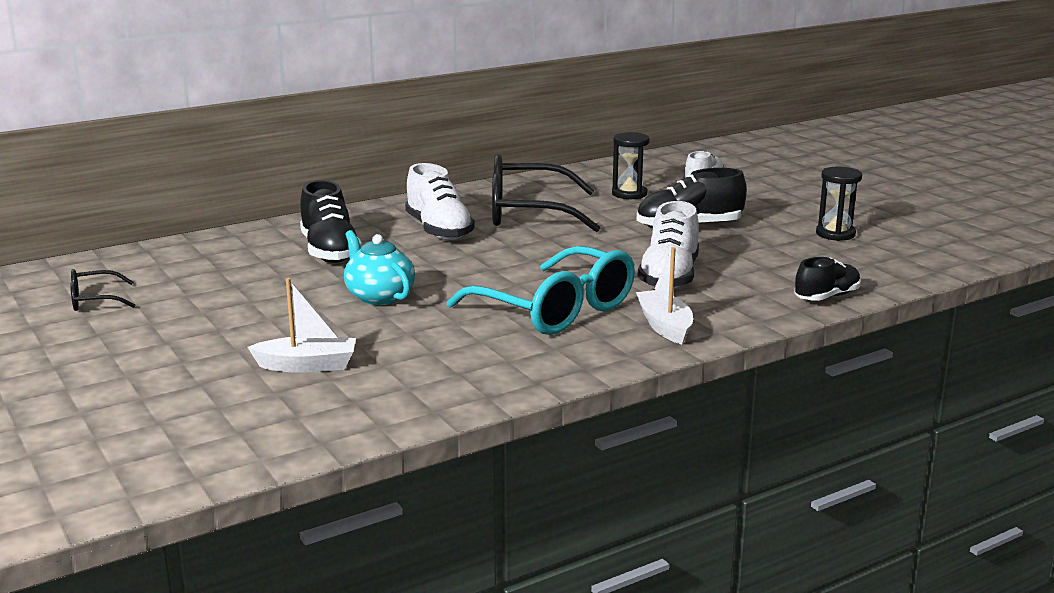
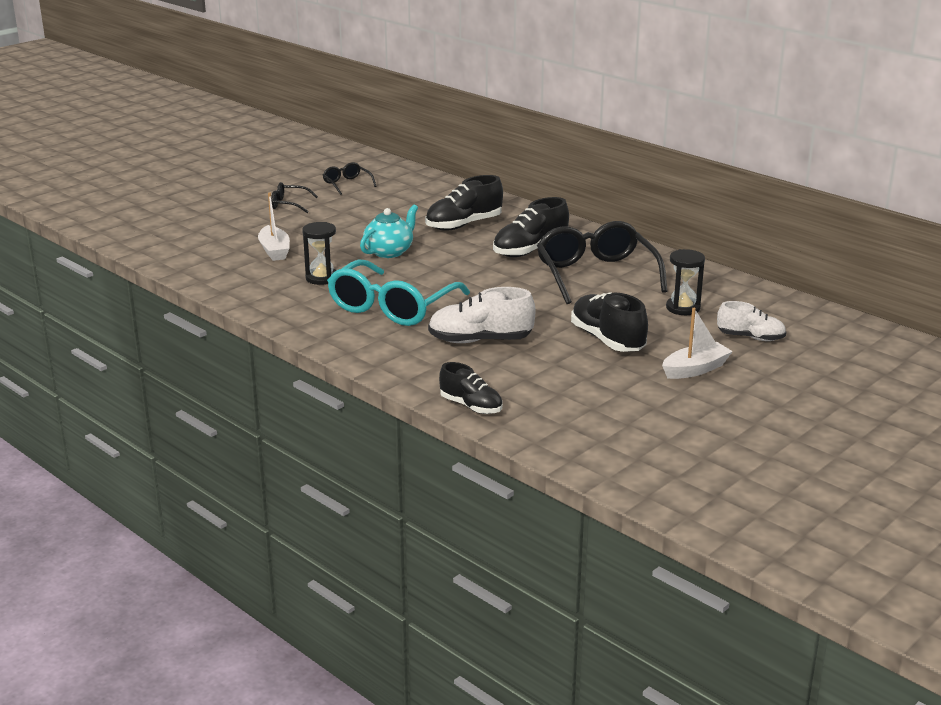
camera: 75 degrees right, 5 degrees up
white shoe [405,163,475,240] -> black shoe [493,197,569,257]
white boat [636,247,693,344] -> white boat moved to [662,308,733,379]
black hourglass [816,167,862,241] -> black hourglass moved to [302,222,336,285]
none -> black glasses [271,182,318,213]

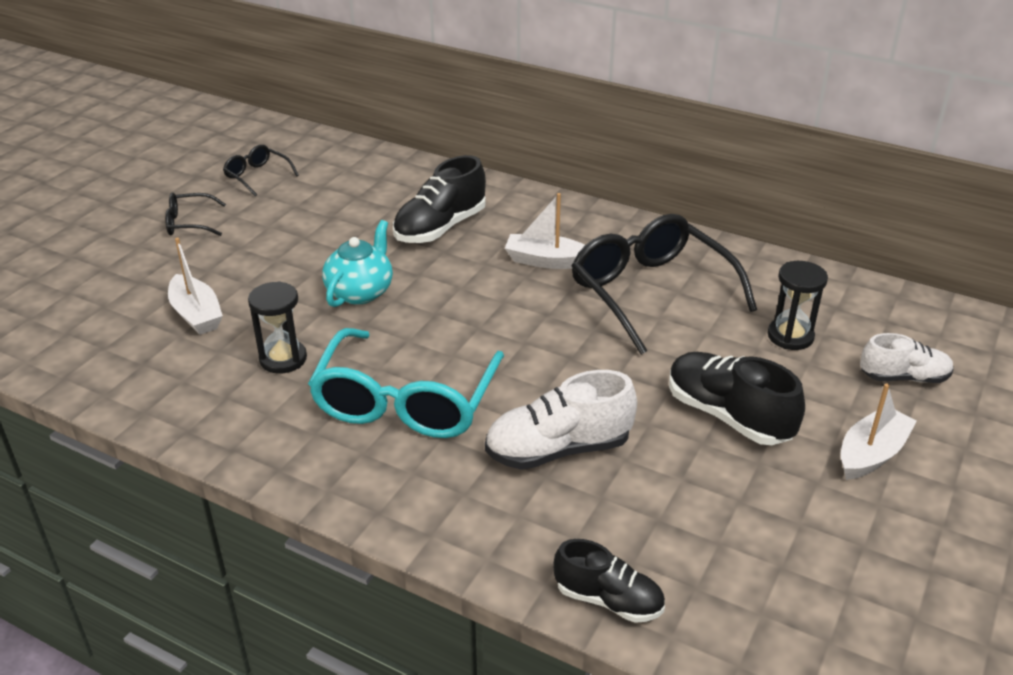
camera: 15 degrees left, 10 degrees up
black shoe [493,197,569,257] -> white boat [505,193,585,269]

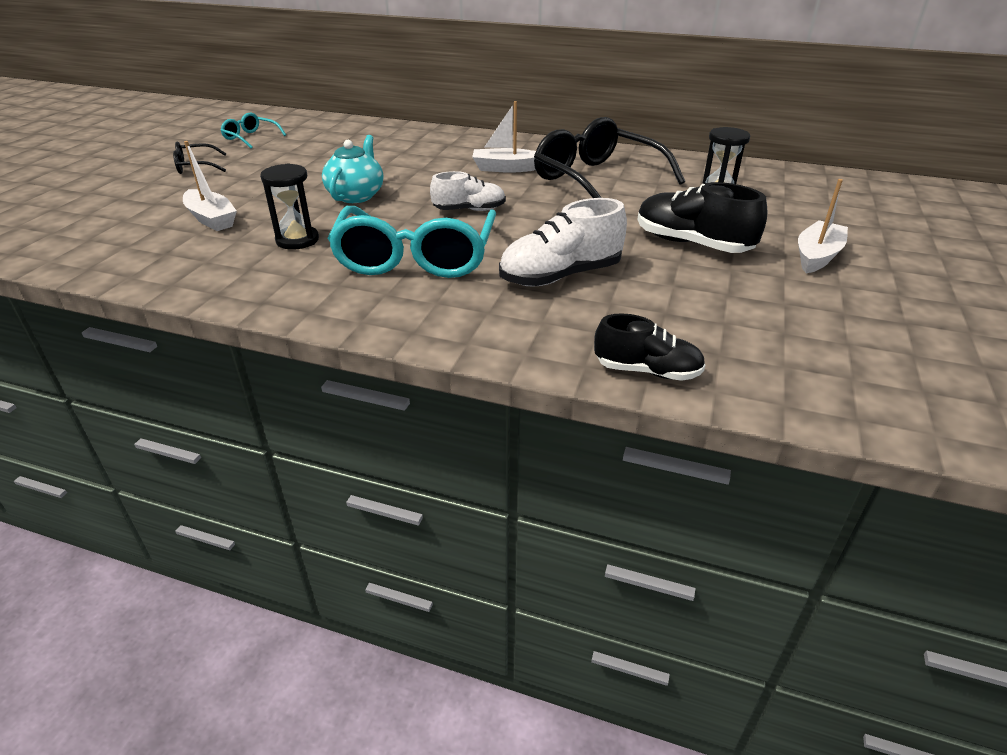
camera: 10 degrees left, 0 degrees up
black glasses [223,145,299,196] -> turquoise glasses [220,112,286,148]
black shoe [393,155,486,243] -> none
white shoe [860,333,954,383] -> white shoe moved to [430,171,506,211]

